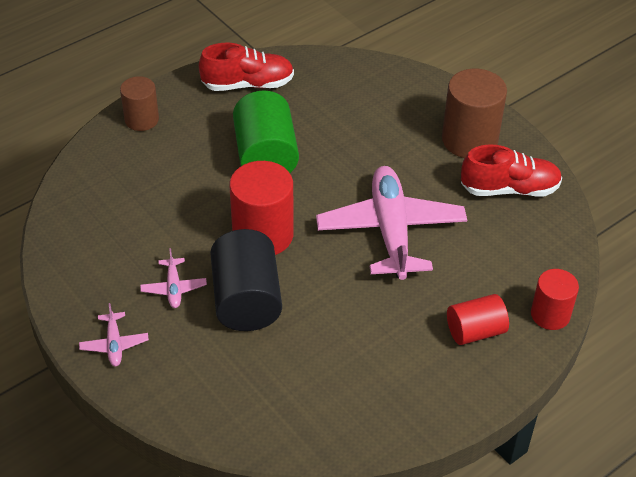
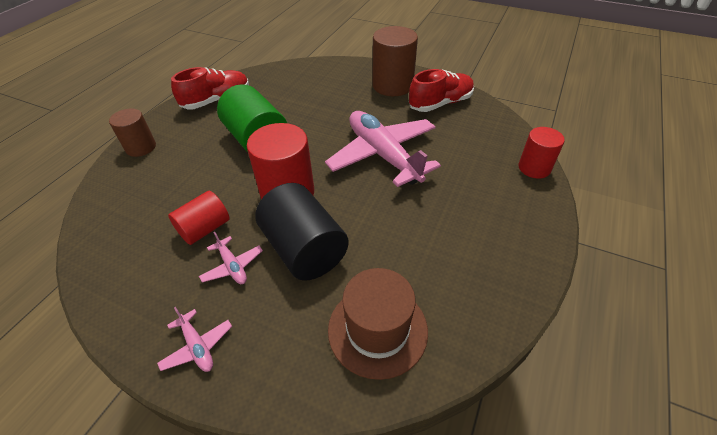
camera: 25 degrees left, 0 degrees up
red cylinder [447,294,509,345] -> red cylinder moved to [168,191,230,245]
none -> brown hat [328,268,428,380]

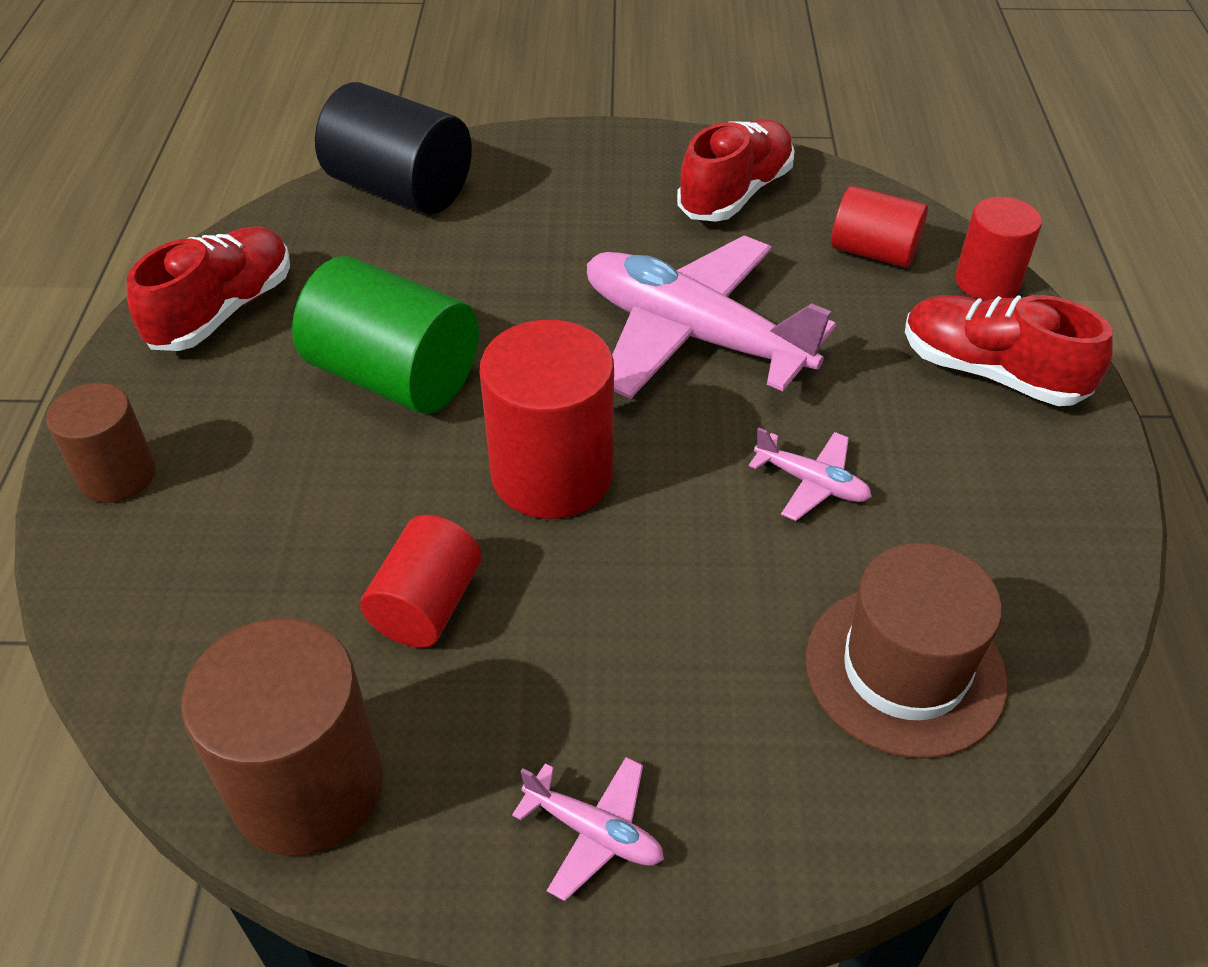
camera: 25 degrees left, 0 degrees up
pink plane [199,232,263,284] -> pink plane moved to [749,428,872,521]
black cylinder [255,183,349,281] -> black cylinder moved to [315,82,472,215]
brown cylinder [373,26,418,96] -> brown cylinder moved to [181,618,383,856]
none -> red cylinder [831,186,928,268]
none -> red shoe [905,295,1113,406]

